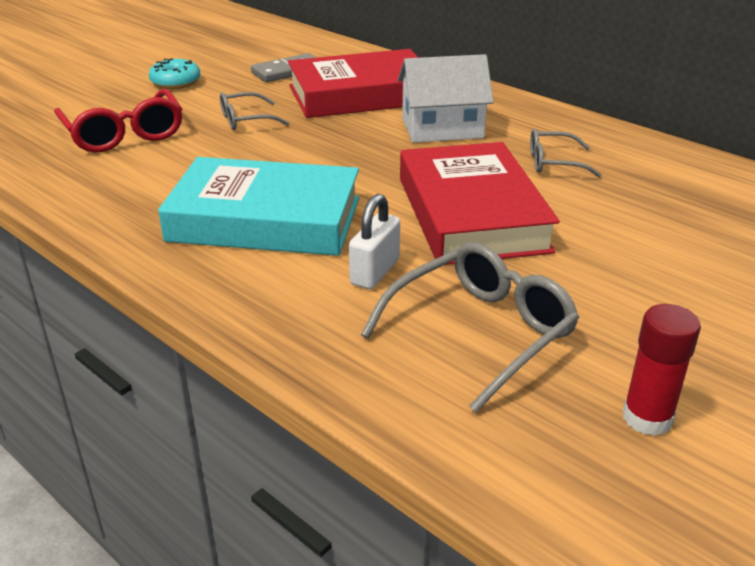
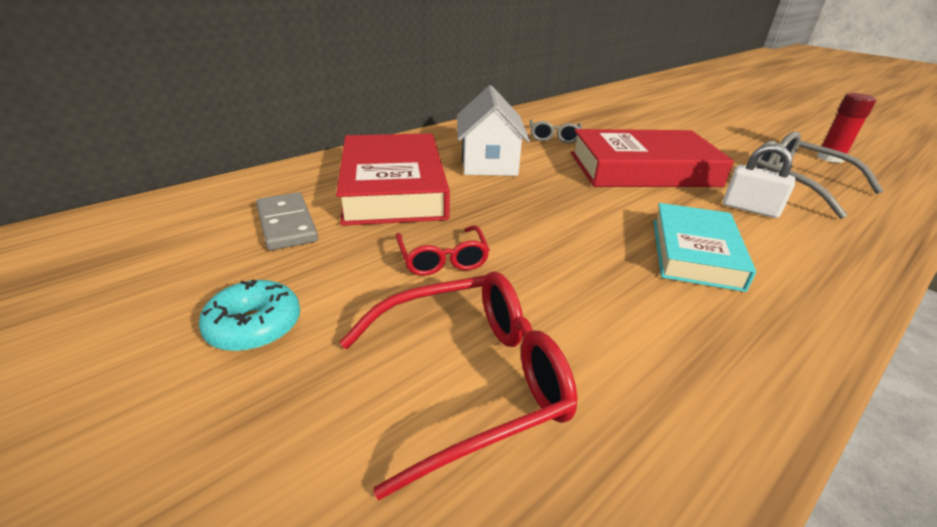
camera: 85 degrees left, 0 degrees up
turquoise book [158,157,359,256] -> turquoise book [653,203,756,292], size x0.64
grey glasses [220,92,289,130] -> red glasses [396,225,490,276]

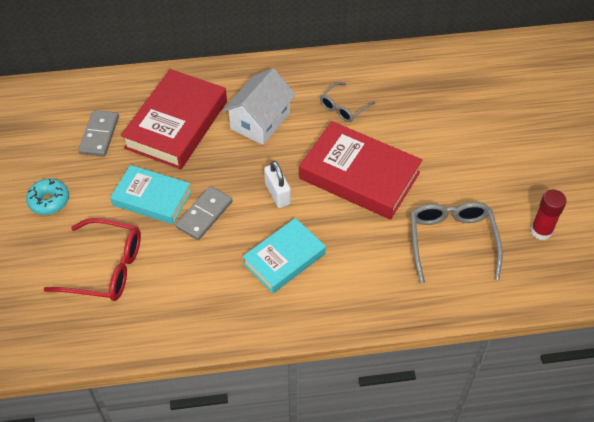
camera: 35 degrees right, 20 degrees up
red glasses [396,225,490,276] -> turquoise book [110,165,191,224]
white padlock [723,144,796,218] -> white padlock moved to [264,161,291,208]
none -> grey domino [176,186,232,240]

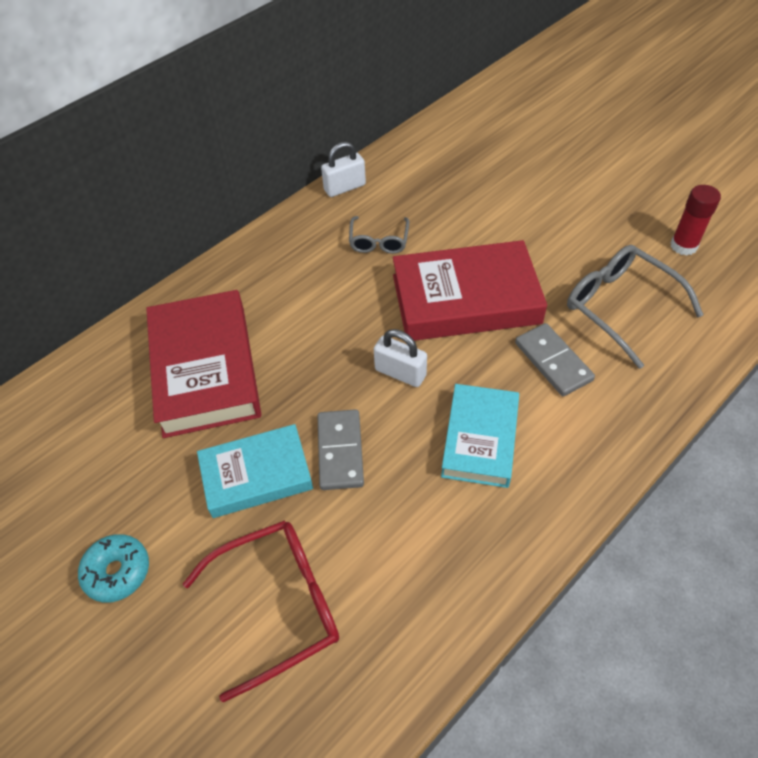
camera: 35 degrees left, 0 degrees up
grey domino [78,110,119,157] -> grey domino moved to [515,323,595,396]
white house [223,68,296,145] -> none
none -> white padlock [321,142,366,197]

